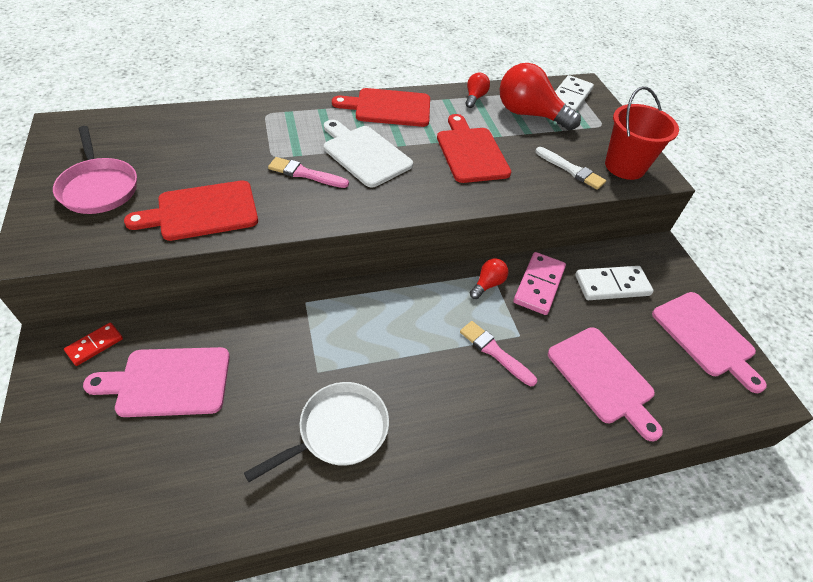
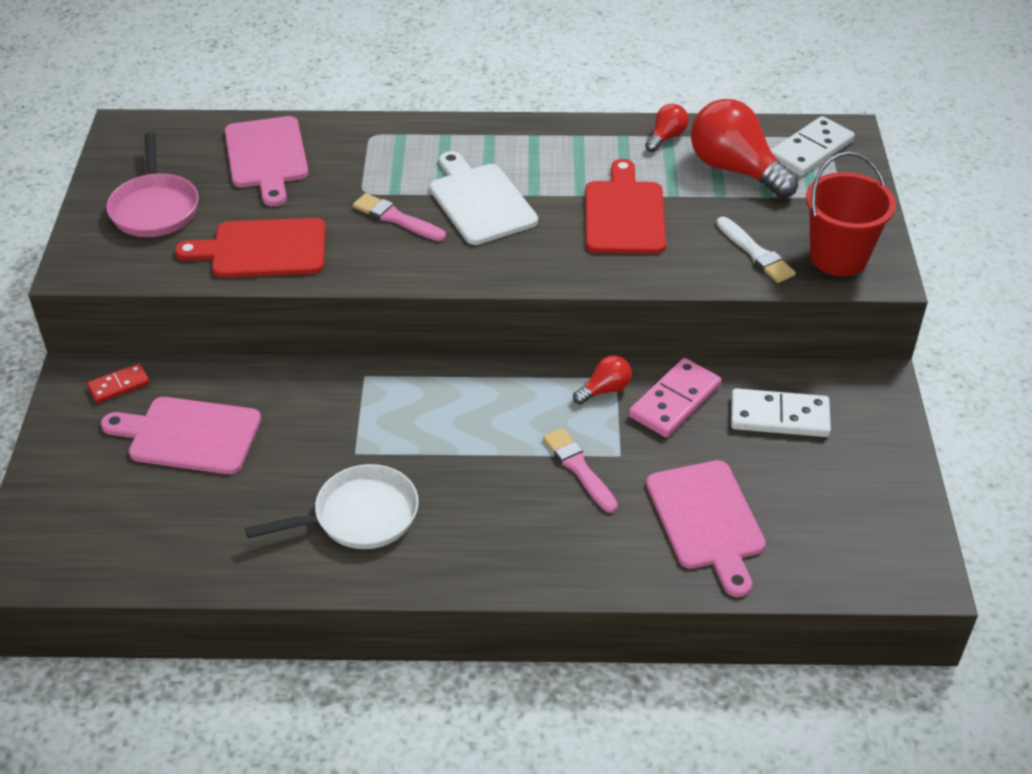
camera: 20 degrees right, 5 degrees down
red cutting board [332,88,430,127] -> none
pink cutting board [652,292,767,393] -> pink cutting board moved to [225,116,308,206]

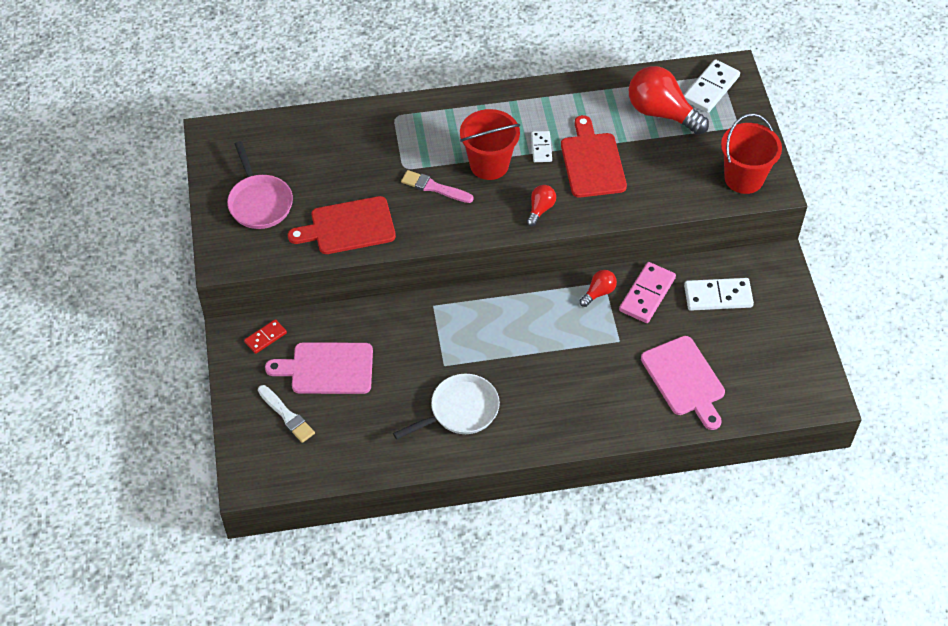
camera: 10 degrees left, 10 degrees up
pink cutting board [225,116,308,206] -> none
white cutting board [430,151,538,245] -> red bucket [460,109,520,180]
pink brush [543,428,618,513] -> none
red light bulb [645,104,689,152] -> red light bulb moved to [527,185,556,226]
white brush [716,217,796,283] -> white brush moved to [258,385,315,443]
none -> white domino [531,131,552,162]

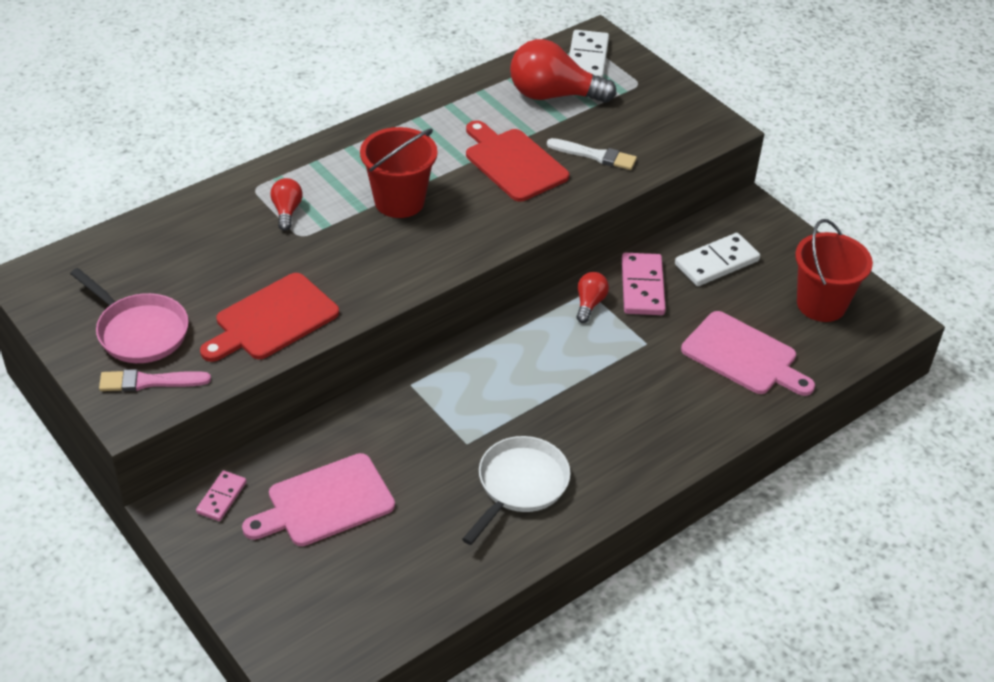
camera: 30 degrees left, 10 degrees down
red domino [244,319,287,354] -> pink domino [196,470,247,521]
white brush [258,385,315,443] -> white brush moved to [547,138,637,170]
pink brush [401,170,474,203] -> pink brush moved to [99,369,211,392]
red light bulb [527,185,556,226] -> red light bulb moved to [270,178,302,231]
white domino [531,131,552,162] -> none
red bucket [721,113,782,194] -> red bucket moved to [795,219,873,322]

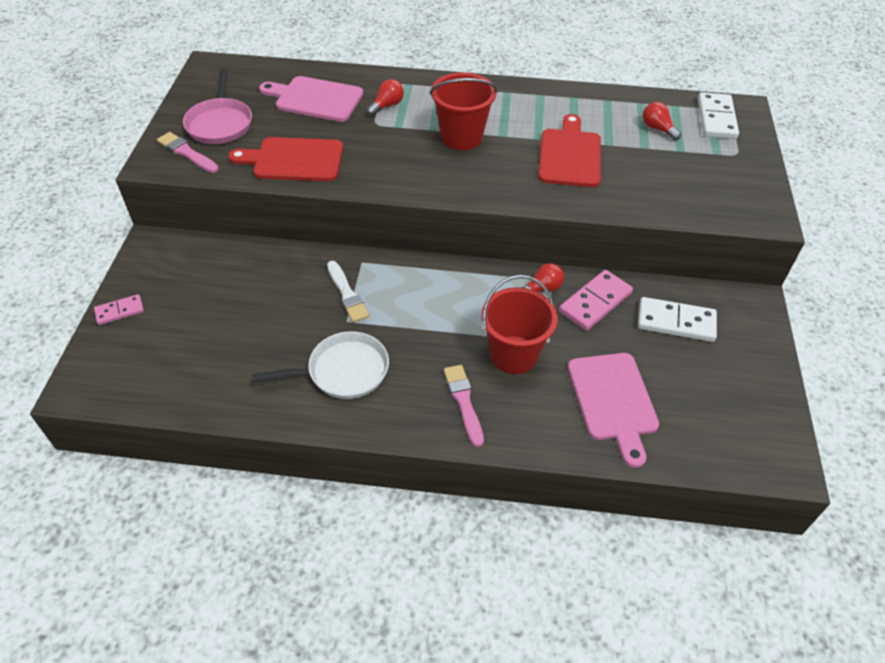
camera: 45 degrees right, 5 degrees up
pink domino [196,470,247,521] -> pink domino moved to [94,294,144,325]
pink cutting board [242,453,395,546] -> pink cutting board moved to [259,76,363,122]
red light bulb [510,39,617,103] -> red light bulb [643,102,681,141], size x0.49
white brush [547,138,637,170] -> white brush moved to [327,261,370,322]
white domino [569,30,609,78] -> white domino turned 45 degrees counterclockwise [698,92,739,139]
red bucket [795,219,873,322] -> red bucket moved to [482,275,558,374]
none -> pink brush [444,365,484,447]

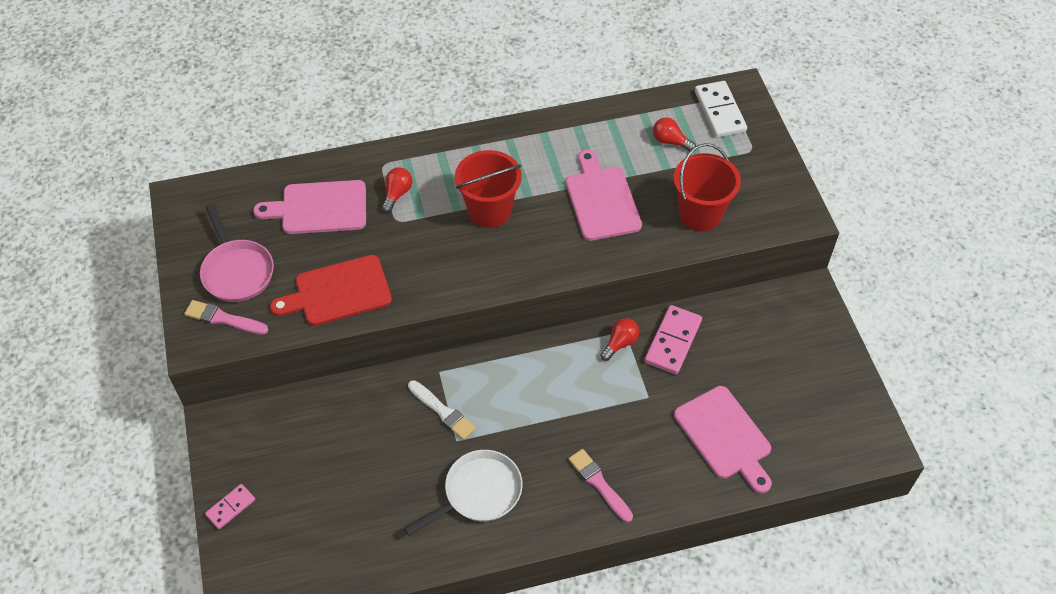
camera: 20 degrees left, 5 degrees up
red bucket [482,275,558,374] -> red bucket moved to [674,143,741,231]
red cutting board [538,114,601,187] -> pink cutting board [566,150,642,241]
white domino [638,297,717,342] -> none

